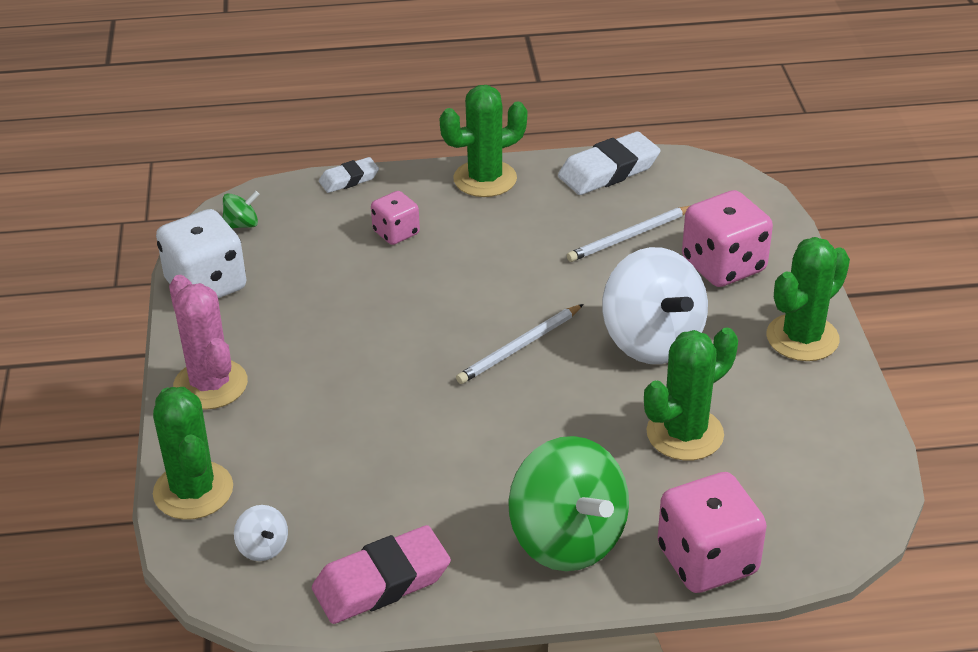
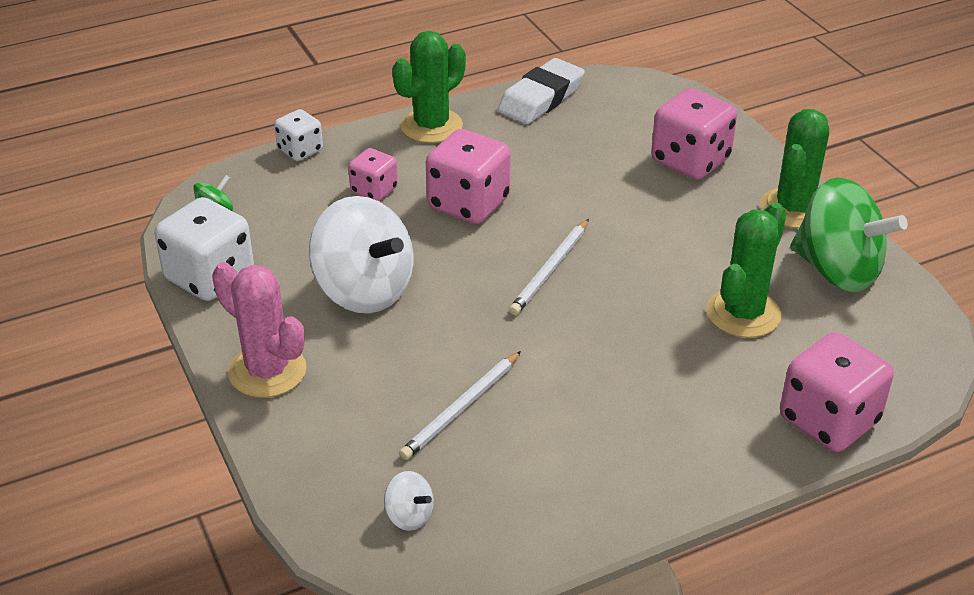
camera: 20 degrees left, 0 degrees up
green cactus [153,387,233,520] -> none
pink eraser [312,525,451,624] -> none
white eraser [319,157,379,193] -> white dice [274,109,323,161]
green spinning top [508,436,629,571] -> green spinning top moved to [790,178,908,292]
white pencil [567,206,690,262] -> white pencil moved to [399,351,521,460]
white spinning top [602,247,708,364] -> white spinning top moved to [309,196,414,313]
none -> pink dice [426,129,511,224]

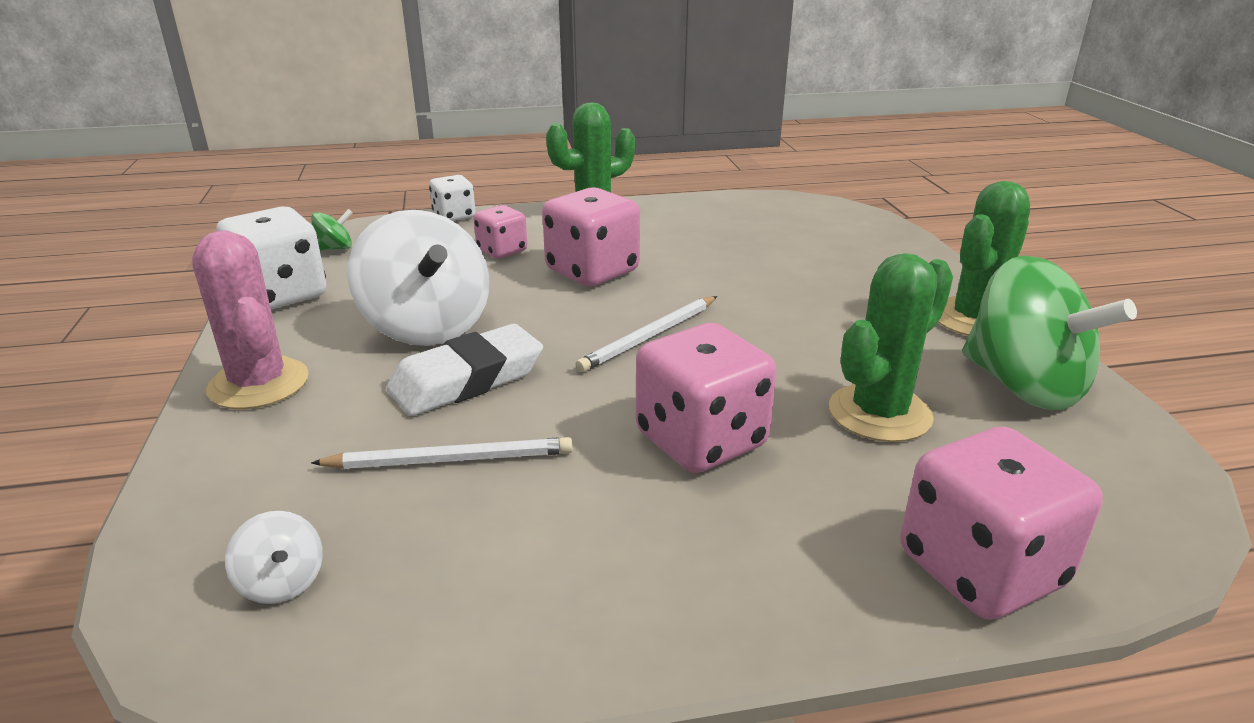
camera: 15 degrees right, 10 degrees down
white pencil [399,351,521,460] -> white pencil turned 150 degrees counterclockwise [311,437,573,469]
white eraser [498,58,585,124] -> white eraser moved to [386,324,543,416]
pink dice [651,88,737,179] -> pink dice moved to [636,323,777,473]

